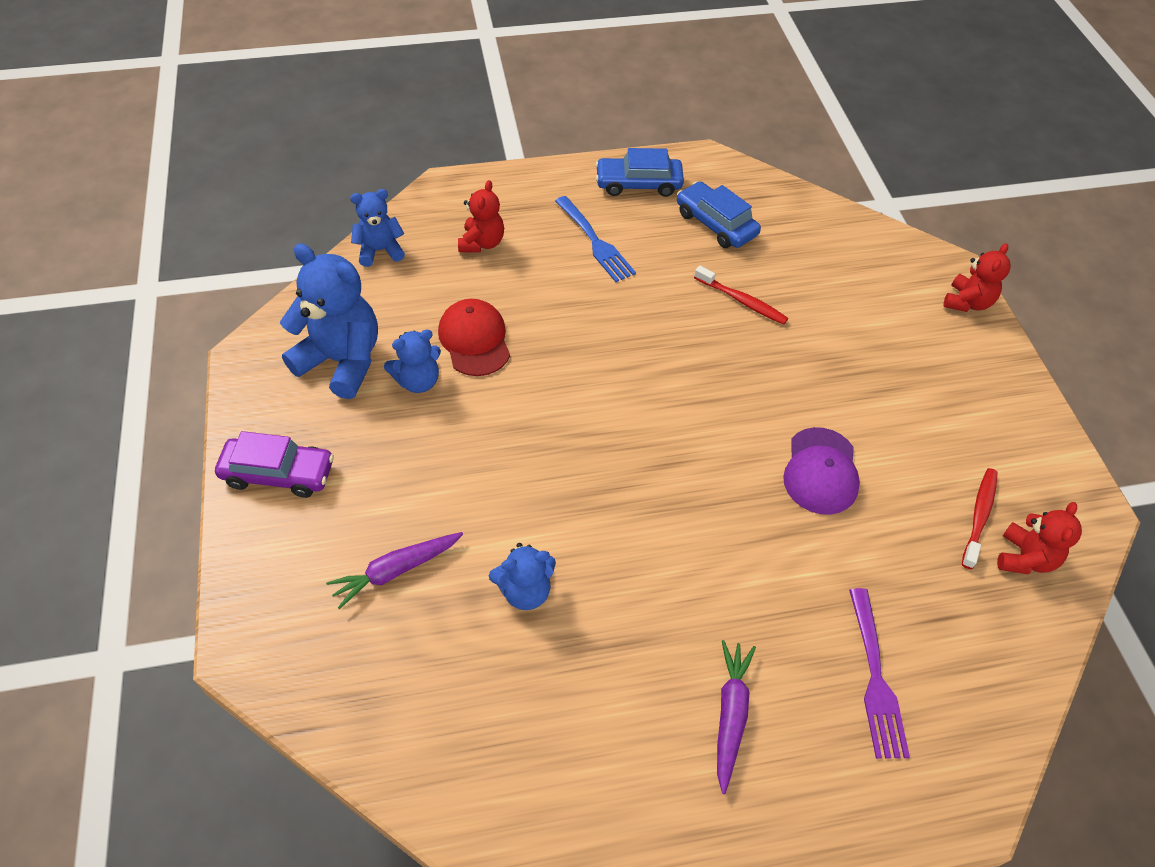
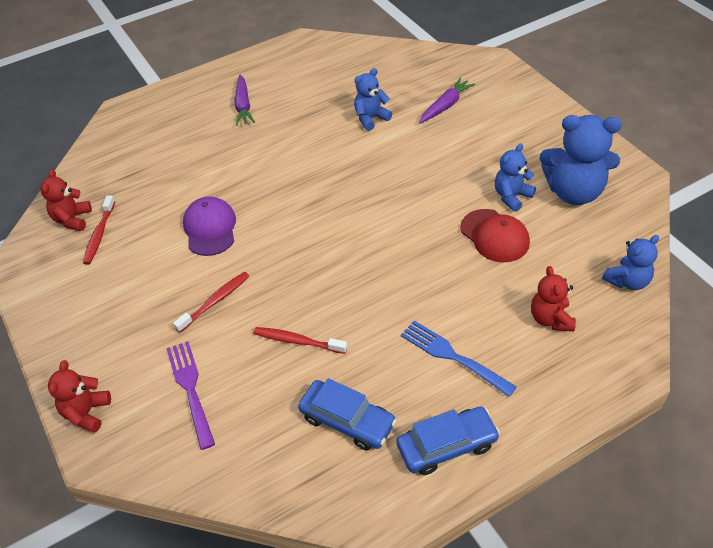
camera: 165 degrees right, 5 degrees down
purple car [215,431,334,498] -> none
purple fork [849,588,910,759] -> purple fork moved to [166,341,215,450]
none -> red toothbrush [173,272,249,333]

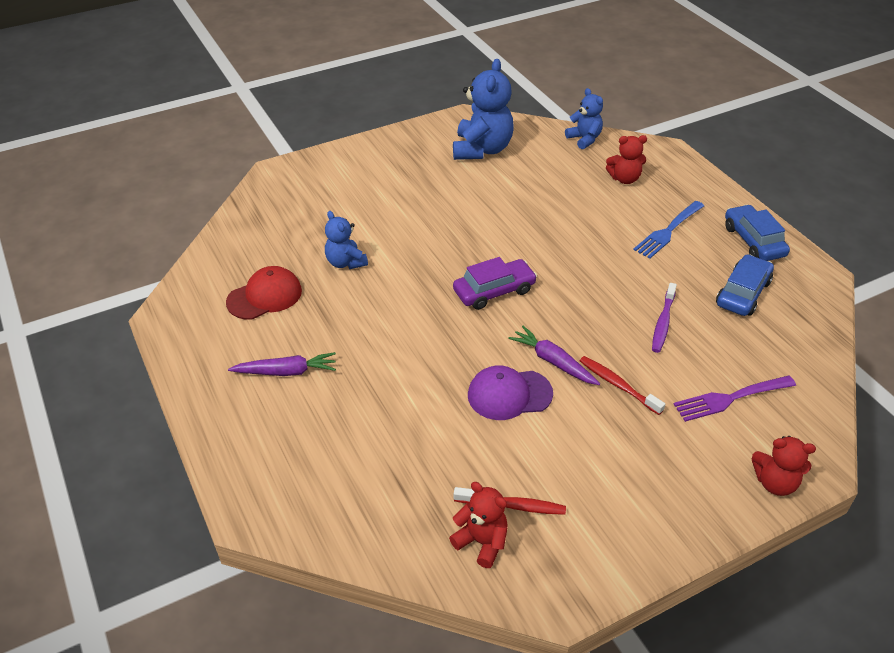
camera: 90 degrees left, 5 degrees down
red teddy bear [40,169,92,231] -> red teddy bear turned 150 degrees counterclockwise [449,482,508,568]
red toothbrush [254,327,347,354] -> purple toothbrush [652,283,677,353]
purple carrot [419,78,475,124] -> purple carrot moved to [508,326,600,385]
red cap [460,209,530,262] -> red cap moved to [226,266,302,320]
blue teddy bear [495,144,536,212] -> none
none -> purple car [453,257,537,310]

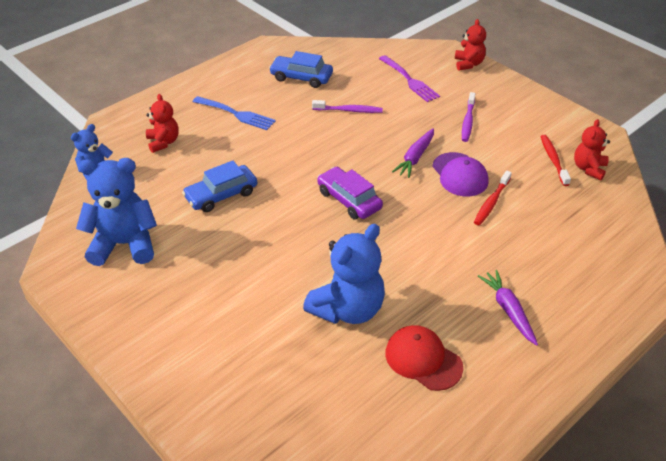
camera: 105 degrees left, 0 degrees up
blue teddy bear [325,211,368,269] -> blue teddy bear [303,224,385,324], size x1.76
red toothbrush [580,356,665,415] -> red toothbrush moved to [474,170,512,225]
blue car [725,205,790,261] -> blue car moved to [182,161,257,212]
none -> purple toothbrush [462,92,476,142]

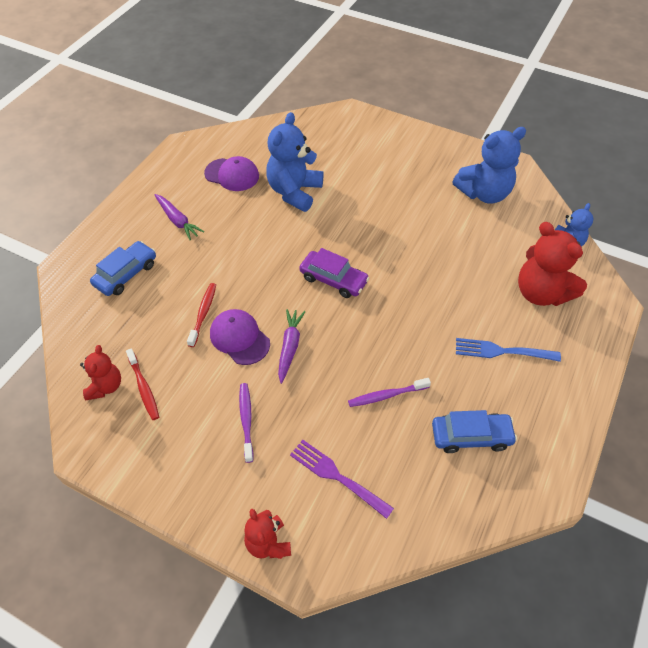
camera: 160 degrees right, 10 degrees up
red teddy bear [146,94,179,153] -> red teddy bear [518,222,587,306], size x1.76
blue car [182,161,257,212] -> blue car moved to [90,241,156,296]
red cap [385,325,463,391] -> purple cap [204,156,259,191]

